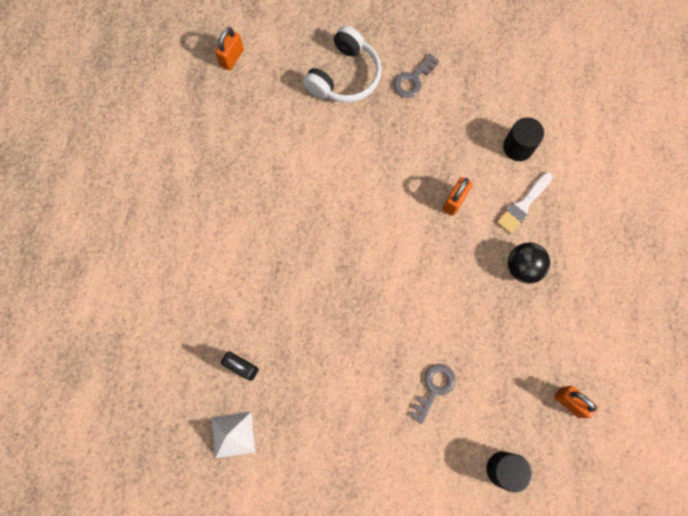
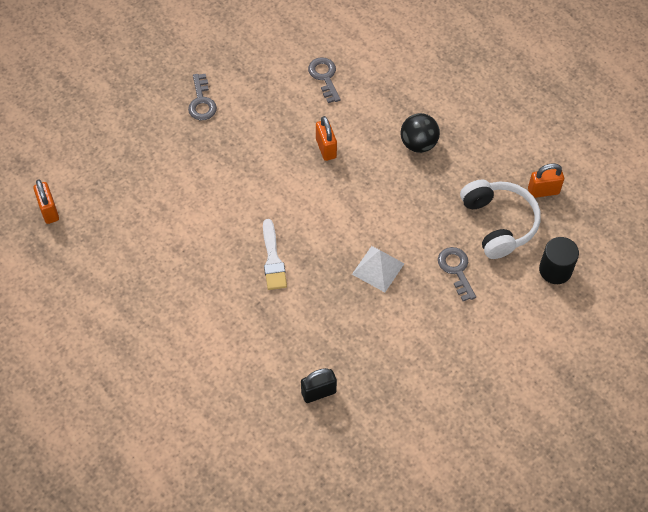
camera: 50 degrees left, 15 degrees down
white pyramid [212,412,255,458] -> white pyramid moved to [352,246,404,292]
white headphones [303,25,382,103] -> white headphones moved to [460,180,541,259]
white brush [497,172,553,234] -> white brush moved to [263,219,287,290]
black cylinder [503,117,544,161] -> grey key [308,57,340,103]

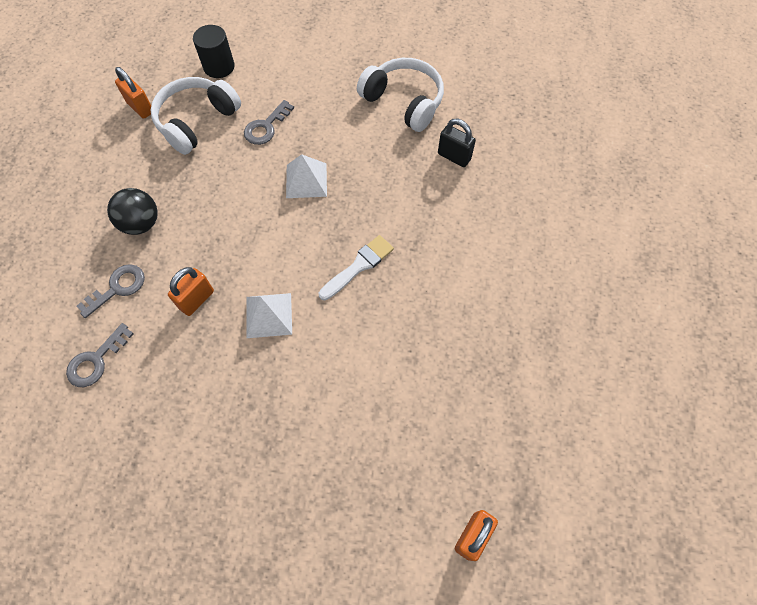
camera: 125 degrees left, 5 degrees up
grey key [188,73,217,120] -> grey key moved to [77,264,145,318]
none -> white pyramid [246,293,292,338]
none -> white headphones [357,58,444,132]

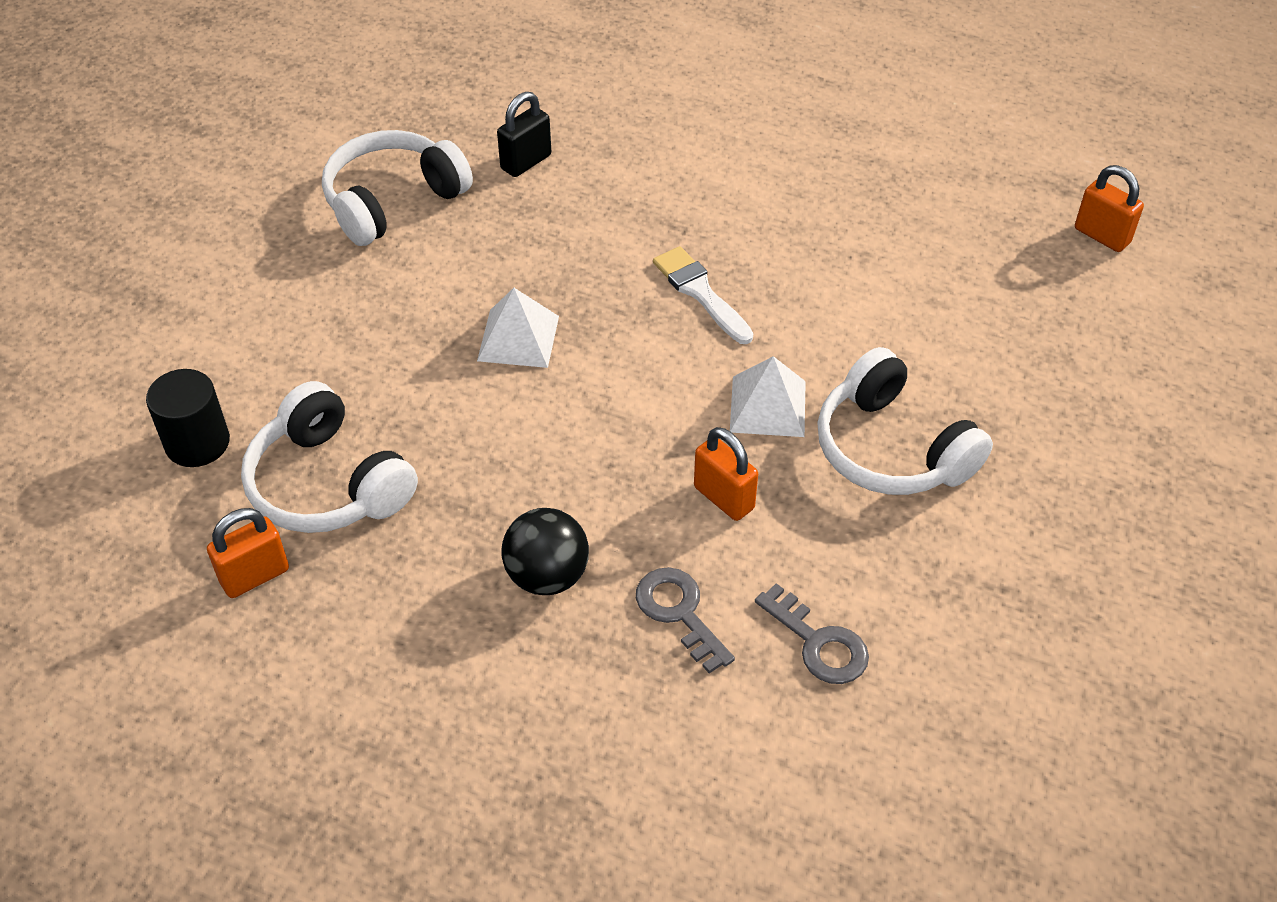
camera: 80 degrees left, 15 degrees down
grey key [244,100,294,145] -> none
none -> white headphones [817,347,993,495]

